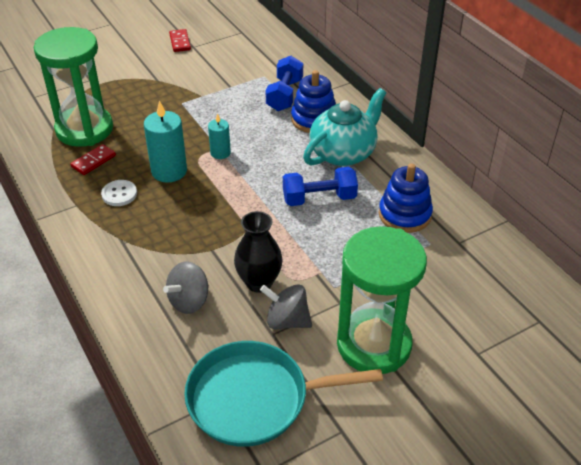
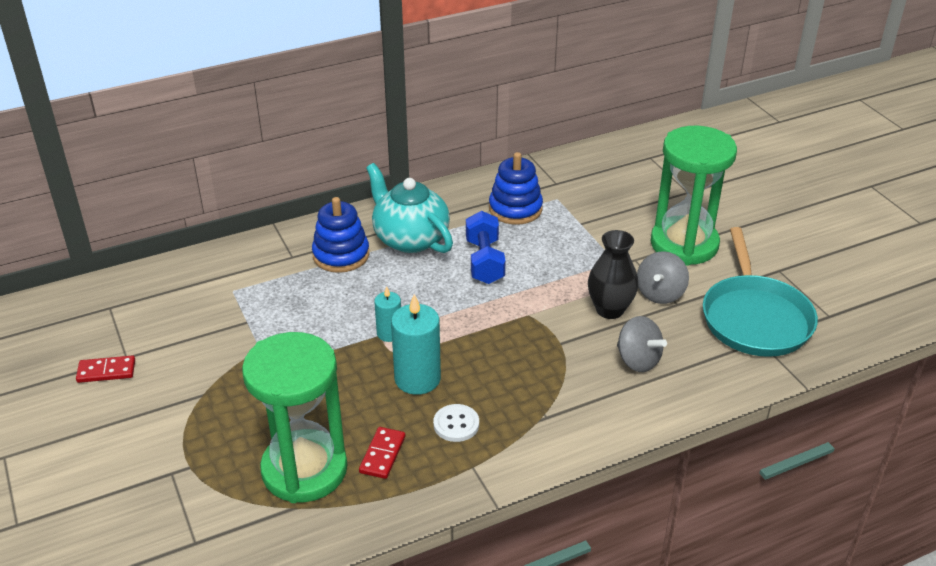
camera: 85 degrees left, 5 degrees down
red domino [70,144,116,175] -> red domino turned 60 degrees clockwise [359,427,405,479]
blue dumbbell [266,56,303,111] -> none

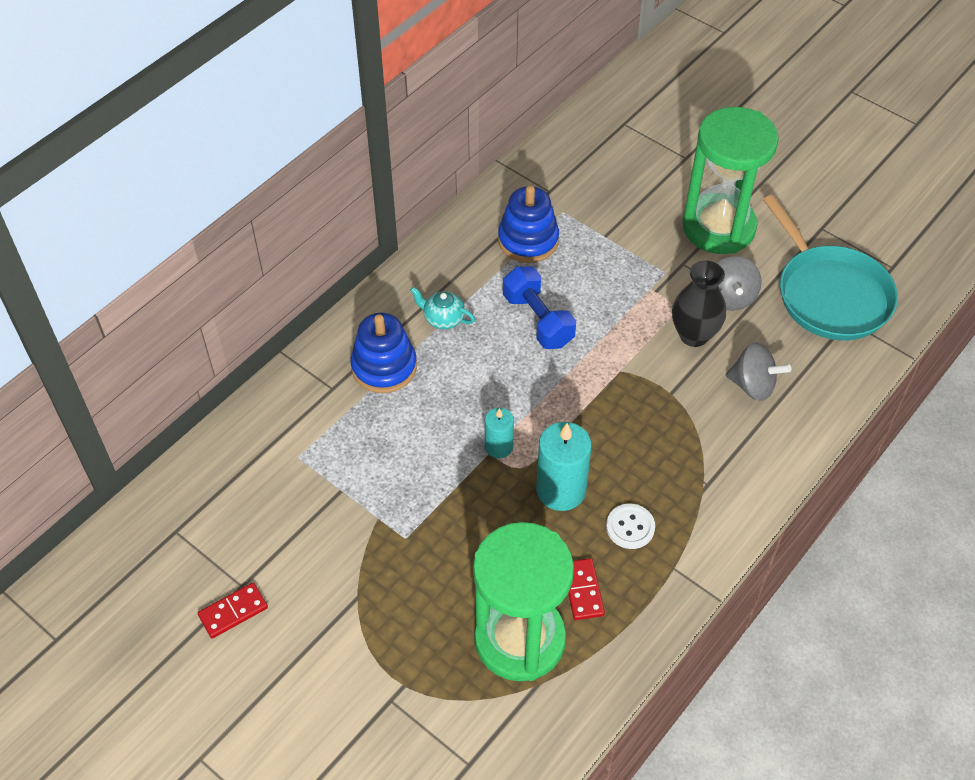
camera: 25 degrees left, 15 degrees up
turquoise teapot [366,163,453,253] -> turquoise teapot [410,287,475,329], size x0.47

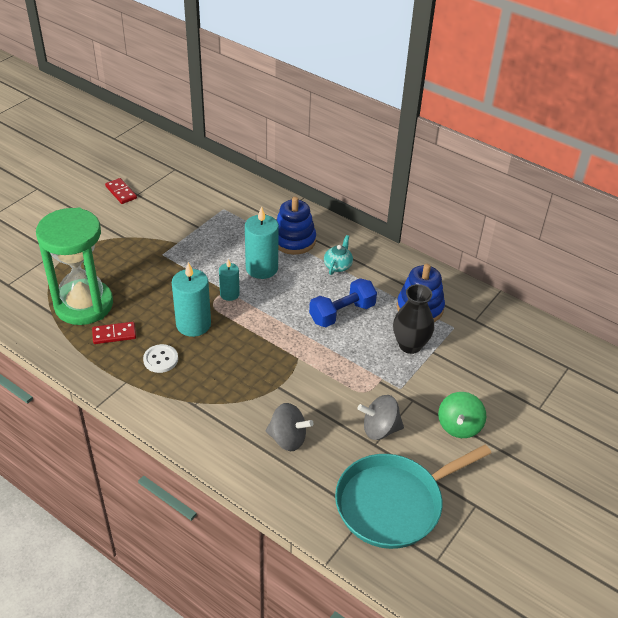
camera: 85 degrees right, 10 degrees down
black vase [672,261,726,347] -> black vase moved to [393,284,434,354]
green hourglass [683,107,779,254] -> green spinning top [438,392,486,438]
grey spinning top [726,343,791,401] -> grey spinning top turned 90 degrees counterclockwise [266,403,314,451]
none -> turquoise candle [245,206,279,279]

